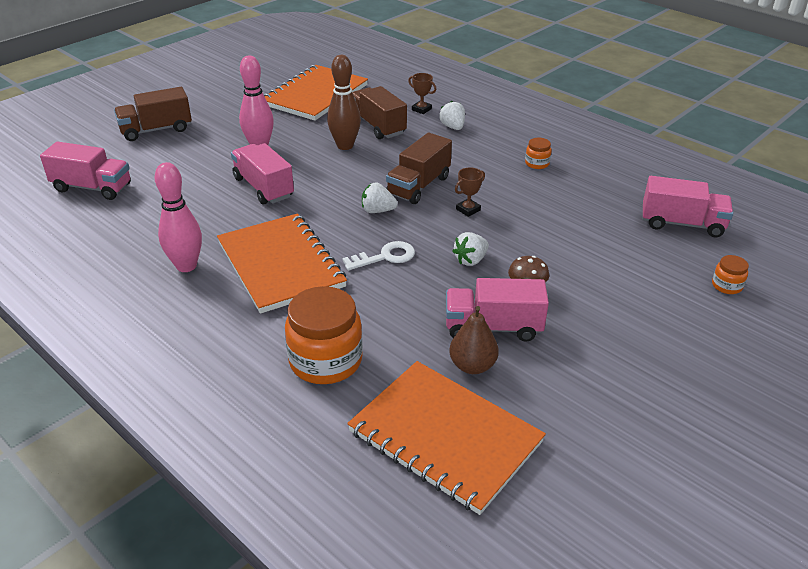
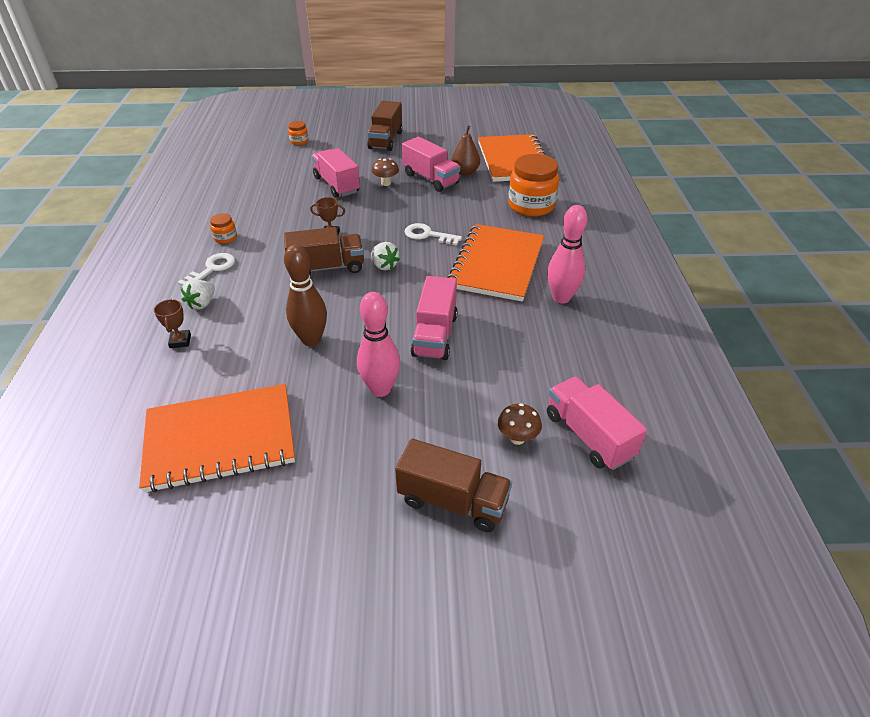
camera: 135 degrees left, 5 degrees up
brown truck [352,86,407,139] -> brown truck moved to [367,101,403,151]
white strawberry [453,232,489,266] -> none
pink truck [643,176,733,237] -> pink truck moved to [312,148,360,198]
none -> white key [178,253,235,286]
none -> brown mushroom [498,403,542,445]

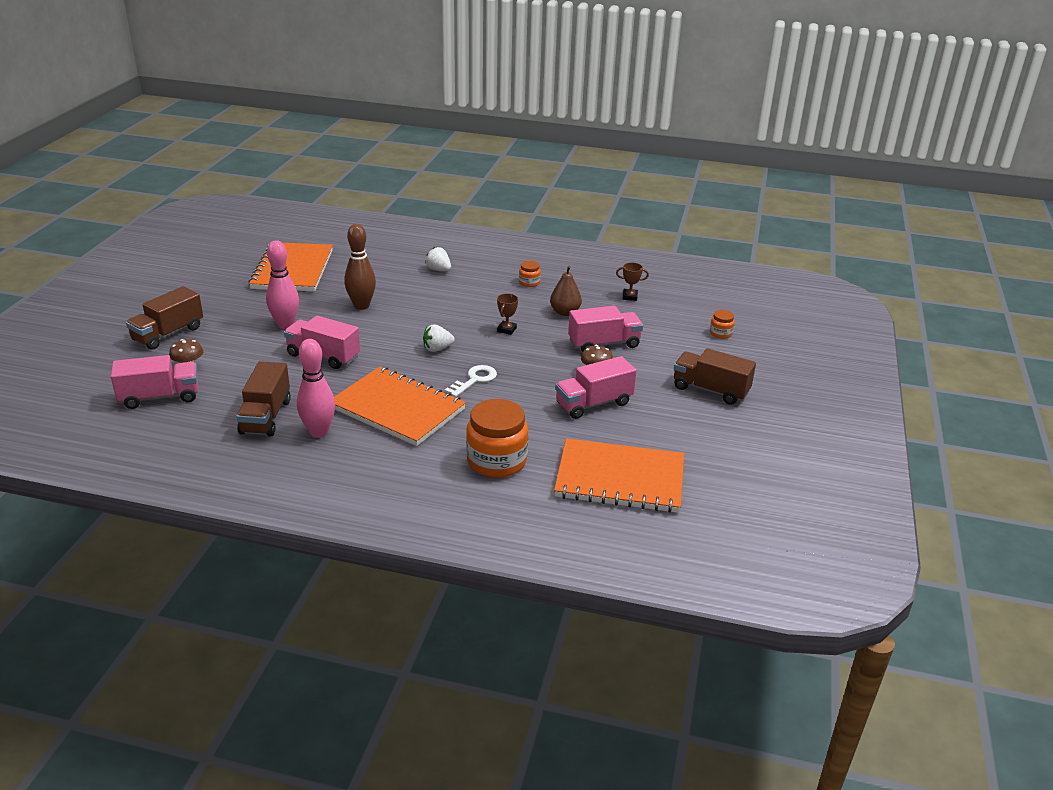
camera: 105 degrees right, 10 degrees down
brown trophy [154,299,191,348] -> brown trophy moved to [616,262,649,301]
white key [178,253,235,286] -> none
brown truck [284,227,364,275] -> brown truck moved to [236,361,291,437]
brown pear [452,126,480,176] -> brown pear moved to [550,266,582,316]

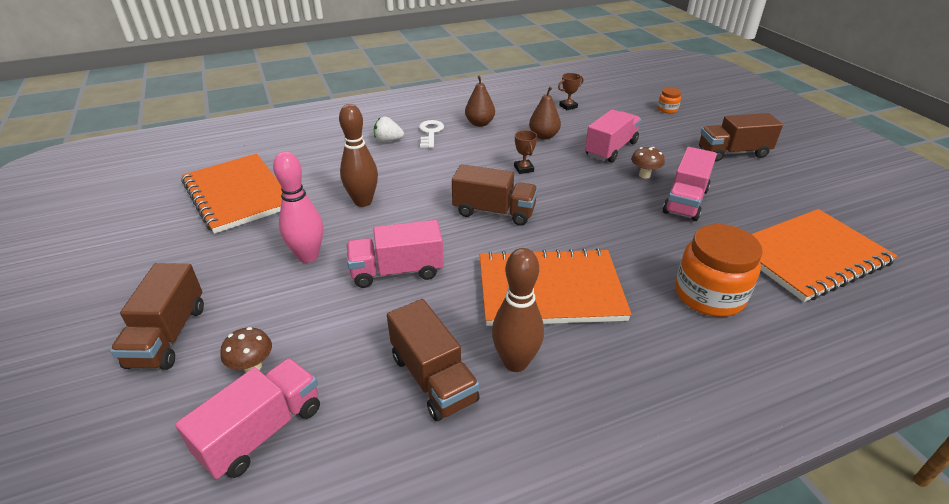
camera: 35 degrees left, 5 degrees up
pink bowling pin [297,339,335,438] -> brown bowling pin [492,248,544,372]
white strawberry [423,324,455,352] -> brown truck [452,164,538,226]
white key [444,365,497,397] -> white key moved to [419,120,444,148]
orange jar [519,261,541,287] -> brown pear [465,75,495,127]

